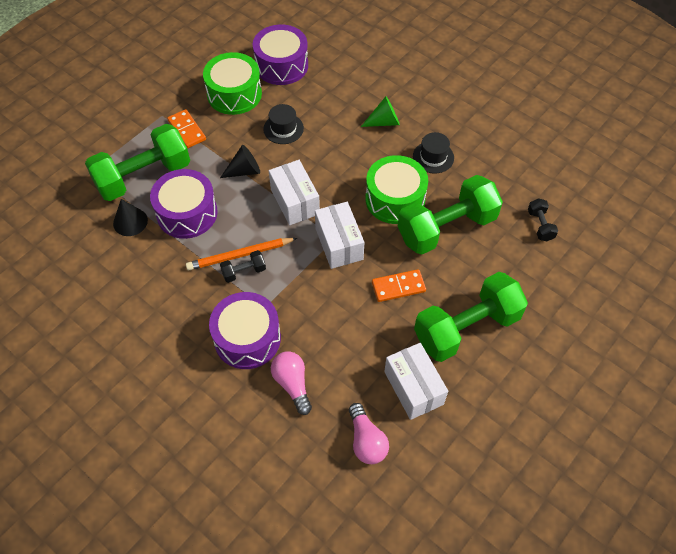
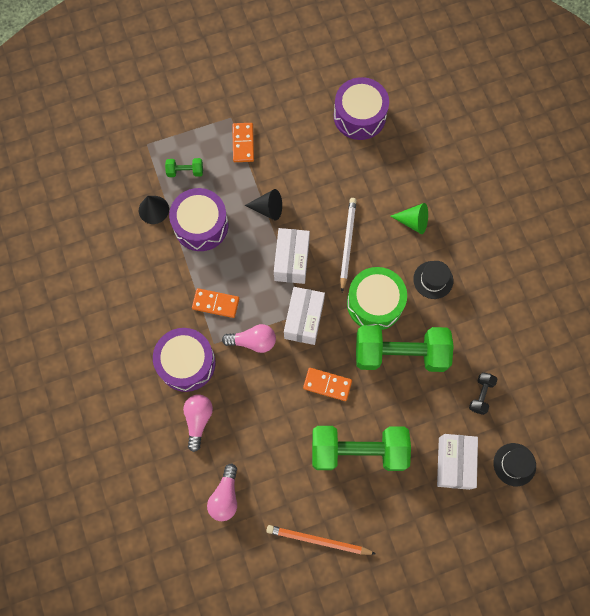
camera: 30 degrees right, 15 degrees up
green dumbbell [85,124,190,201] -> green dumbbell [165,158,203,177], size x0.42
orange pencil [186,238,297,271] -> orange pencil moved to [266,525,376,555]
green drum [203,52,262,115] -> none
black dumbbell [220,250,266,283] -> orange domino [192,288,239,318]
black hat [263,104,304,144] -> black hat moved to [493,443,536,486]
white box [384,343,448,420] -> white box moved to [437,434,478,490]
none -> pink light bulb [222,324,276,353]
none -> white pencil [340,198,357,292]

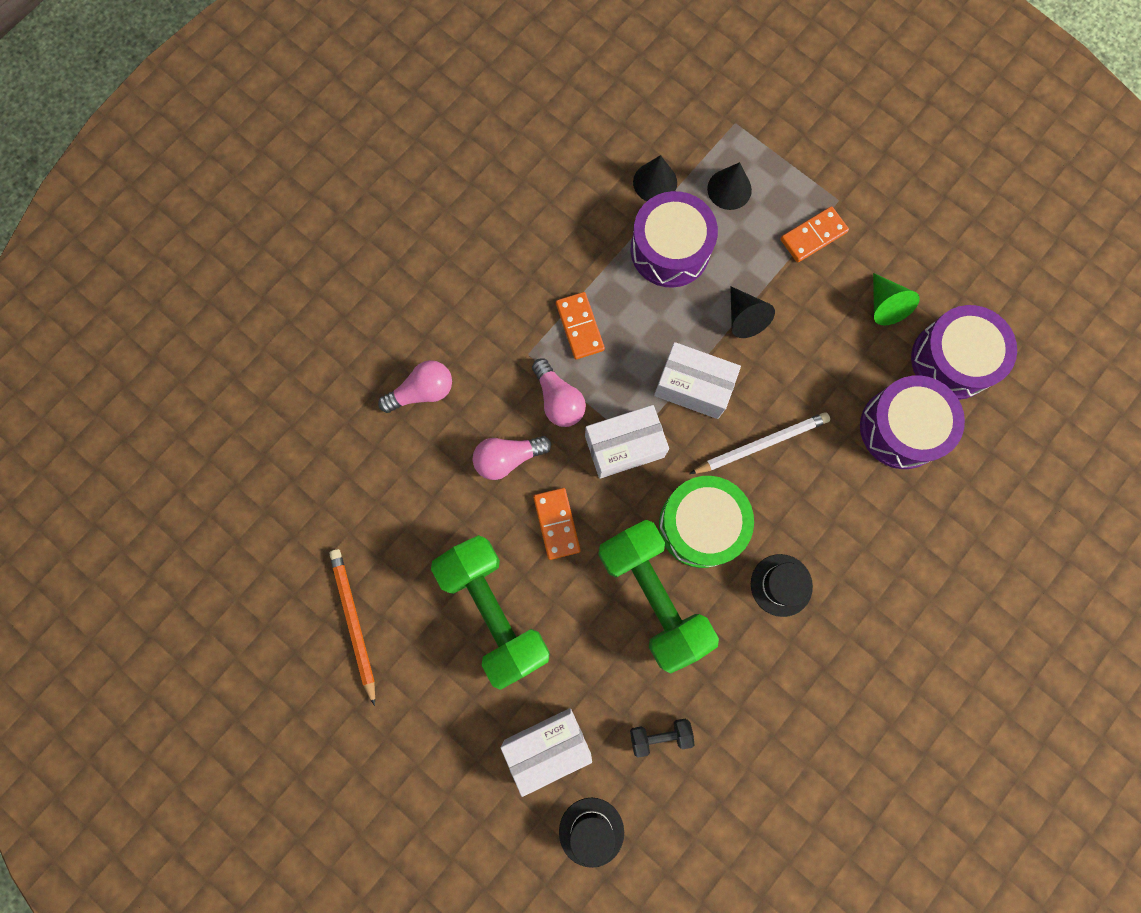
camera: 60 degrees right, 5 degrees up
purple drum [153,328,216,392] -> purple drum moved to [860,375,965,469]
green dumbbell [165,158,203,177] -> black cone [707,162,752,210]
pink light bulb [207,464,237,521] -> pink light bulb moved to [473,436,551,480]
white box [274,228,310,284] -> white box turned 45 degrees clockwise [654,342,741,419]
green cone [390,203,428,234] -> green cone moved to [873,273,920,326]

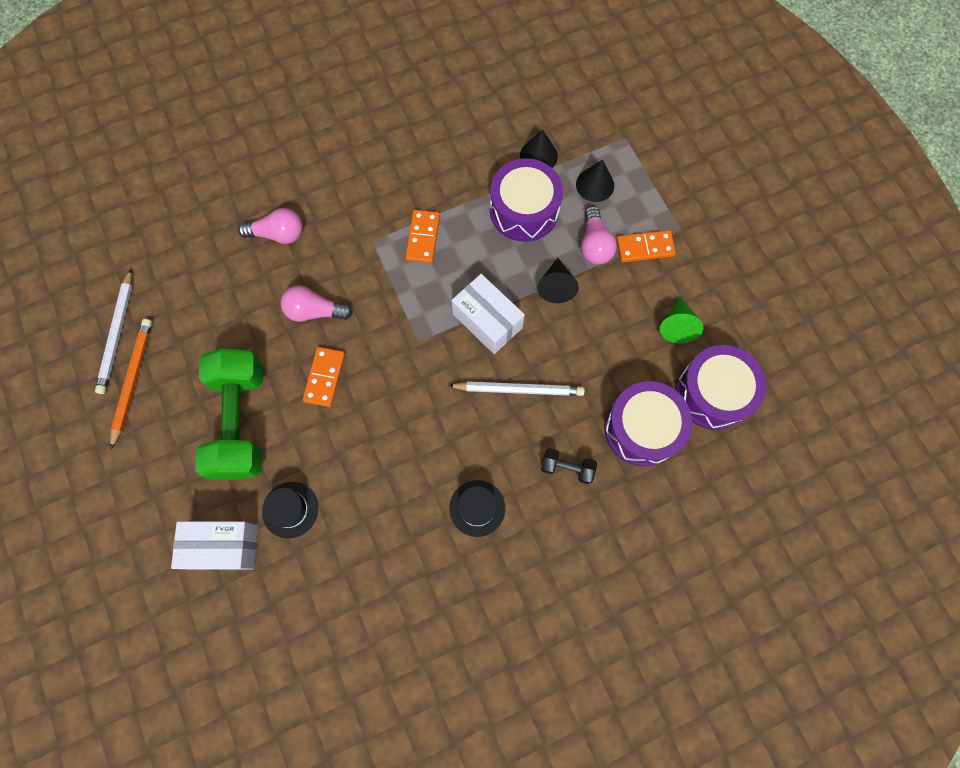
camera: 25 degrees right, 5 degrees down
pink light bulb [532,358,586,427] -> pink light bulb moved to [581,206,617,264]
black hat [559,798,624,868] -> black hat moved to [262,482,318,539]
white box [585,405,669,479] -> none
green dumbbell [598,520,719,673] -> none
black dumbbell [630,719,695,758] -> black dumbbell moved to [541,448,597,484]
green drum [659,476,754,568] -> none
none -> white pencil [95,269,132,394]

